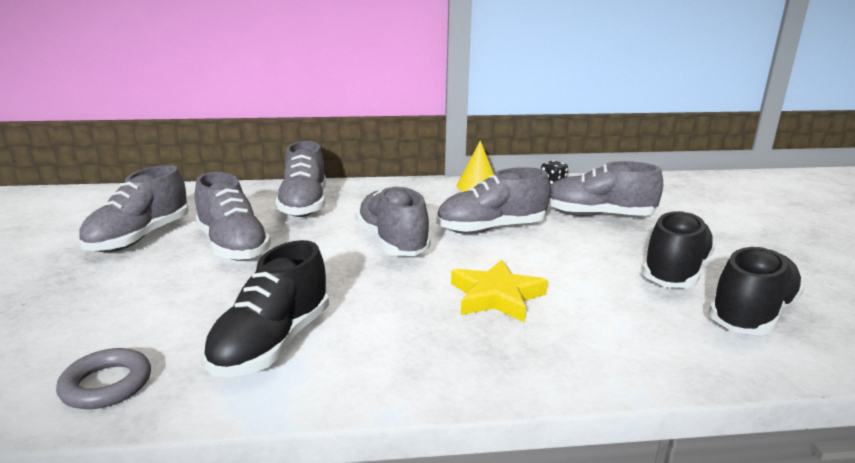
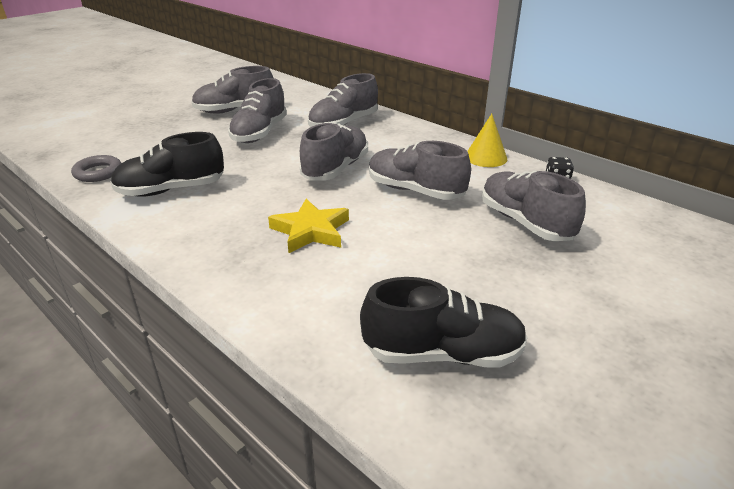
camera: 50 degrees right, 10 degrees up
black shoe [642,211,716,288] -> none

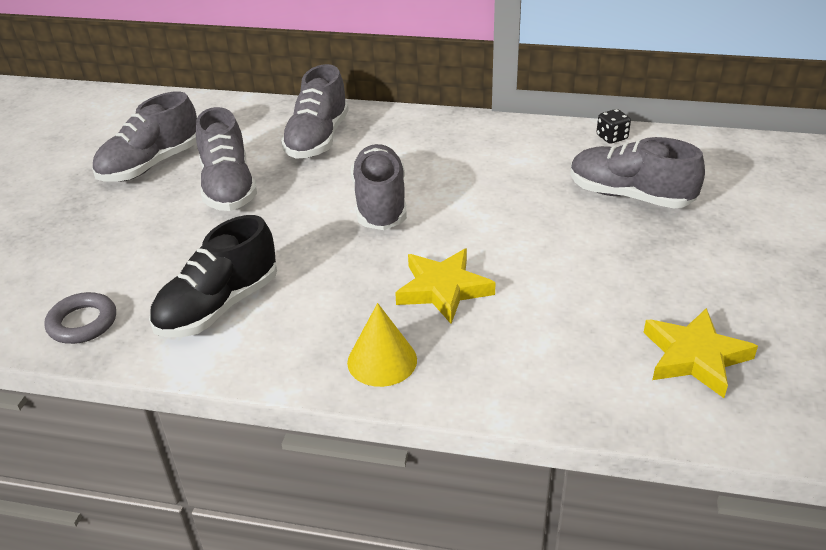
camera: 30 degrees left, 5 degrees up
black shoe [360,277,528,368] -> yellow star [643,308,758,398]
grey shoe [369,141,471,200] -> none
yellow cone [467,114,507,167] -> yellow cone moved to [347,303,417,387]

